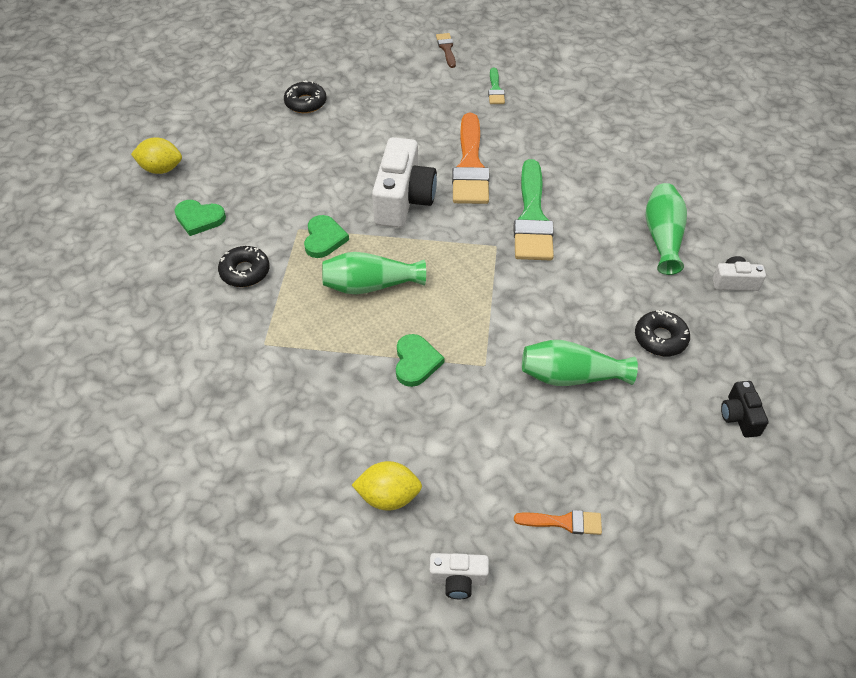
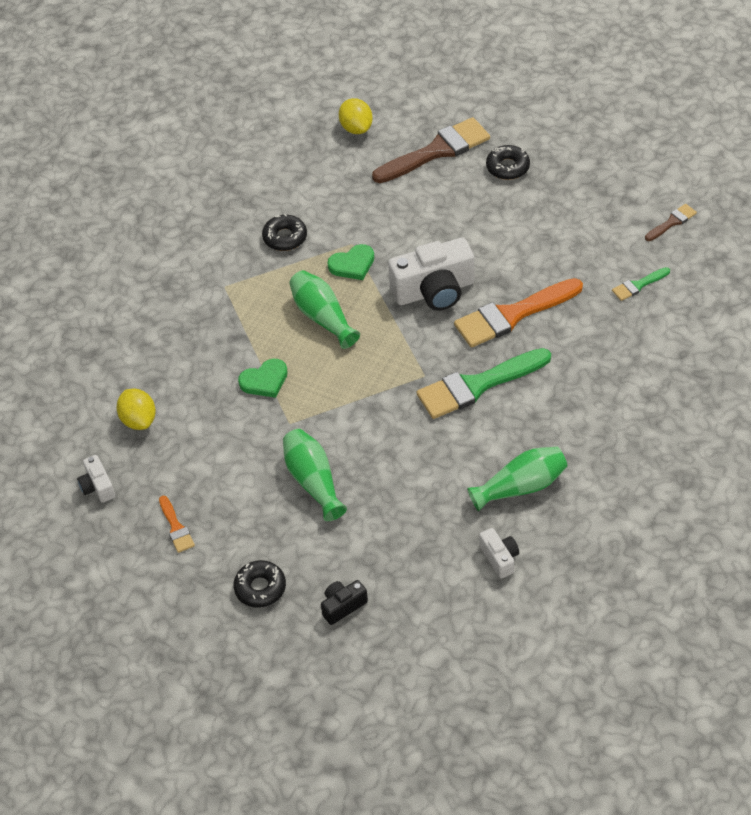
camera: 65 degrees right, 0 degrees up
green heart [174,200,226,236] -> none
black donut [635,310,690,356] -> black donut moved to [233,560,286,608]
none -> brown brush [372,117,490,183]

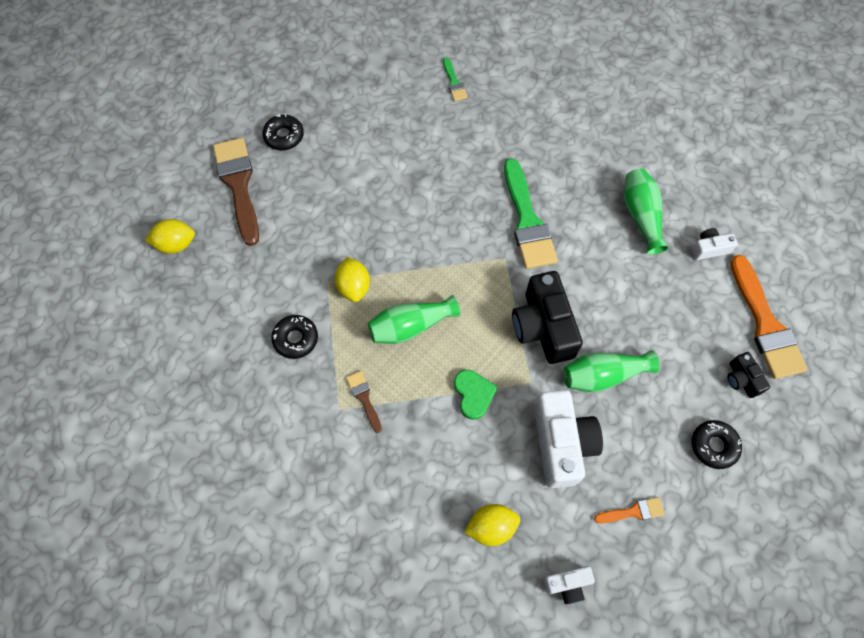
camera: 80 degrees left, 15 degrees up
green heart [328,244,374,280] -> yellow lemon [334,257,370,302]
white camera [388,238,475,311] -> white camera moved to [534,390,603,488]
orange brush [454,278,583,347] -> orange brush moved to [730,255,808,379]
brown brush [645,204,697,241] -> brown brush moved to [346,371,382,433]
none -> black camera [512,271,583,364]

